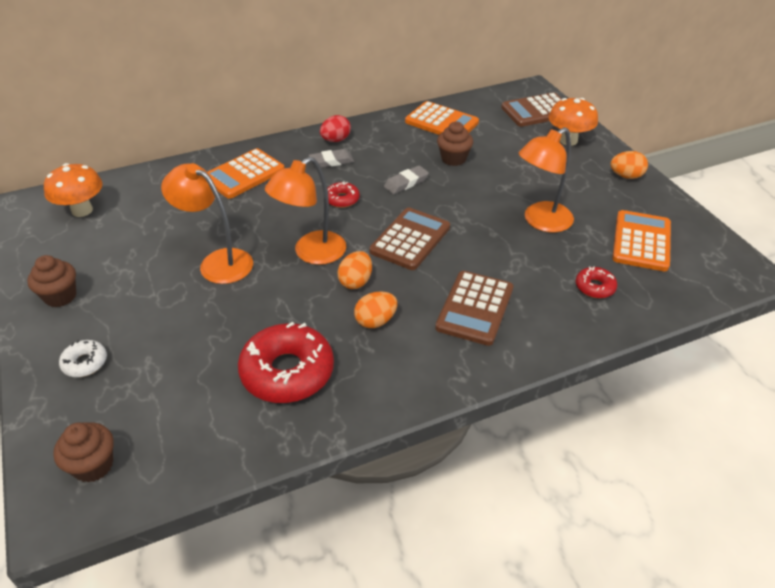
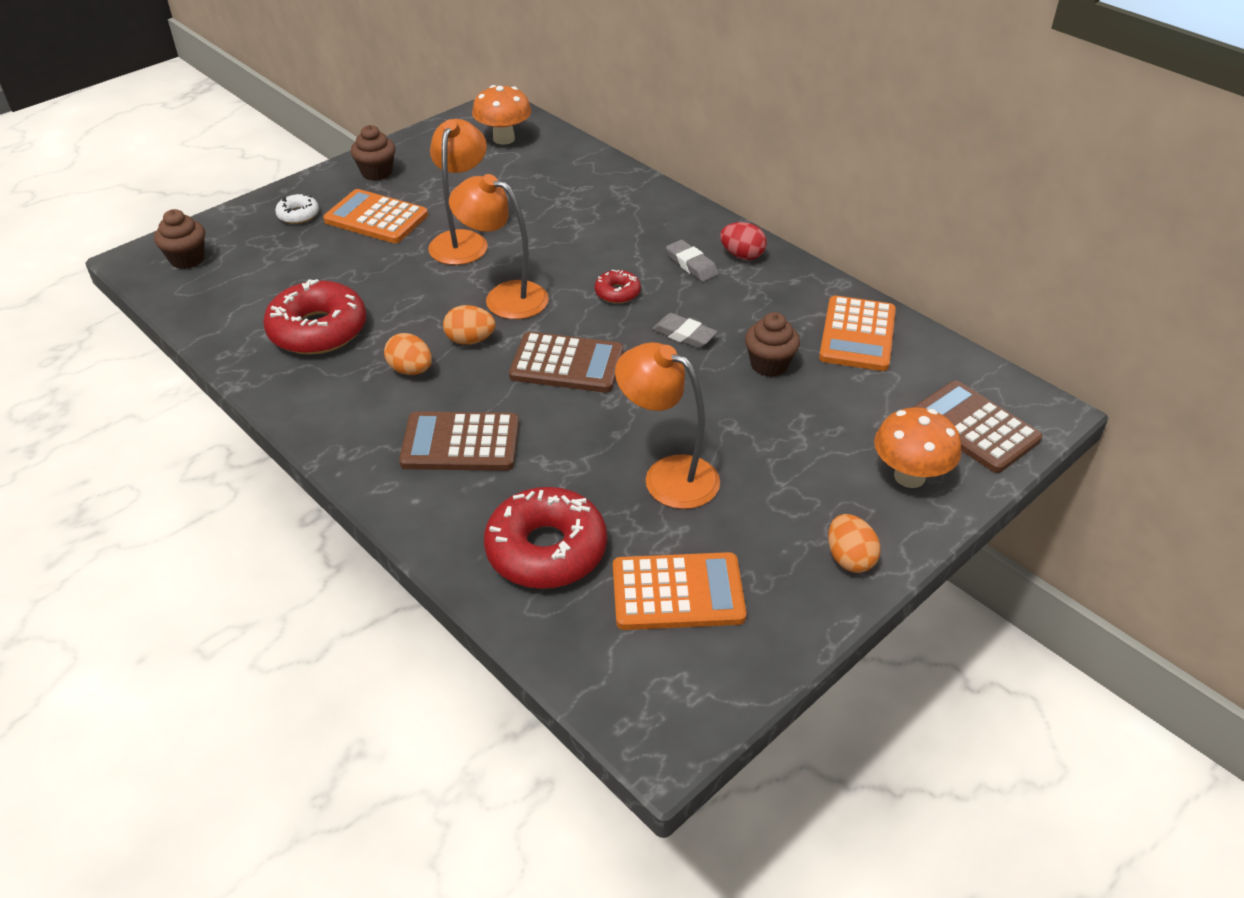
camera: 70 degrees right, 0 degrees up
orange calculator [208,148,284,199] -> orange calculator moved to [323,189,428,243]
red donut [576,267,617,298] -> red donut [484,487,607,589], size x2.07

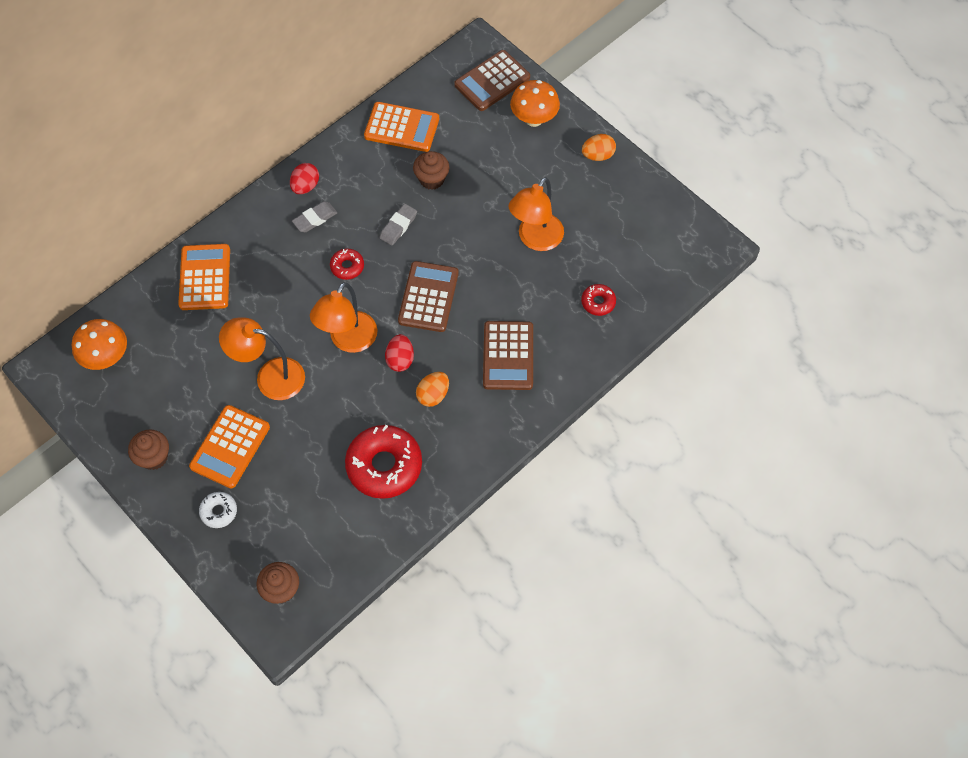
camera: 90 degrees left, 20 degrees up
orange egg [443,305,495,345] -> red egg [385,334,414,372]
red donut [484,487,607,589] -> red donut [581,284,616,316], size x0.48
orange calculator [613,552,747,630] -> orange calculator moved to [178,244,230,310]

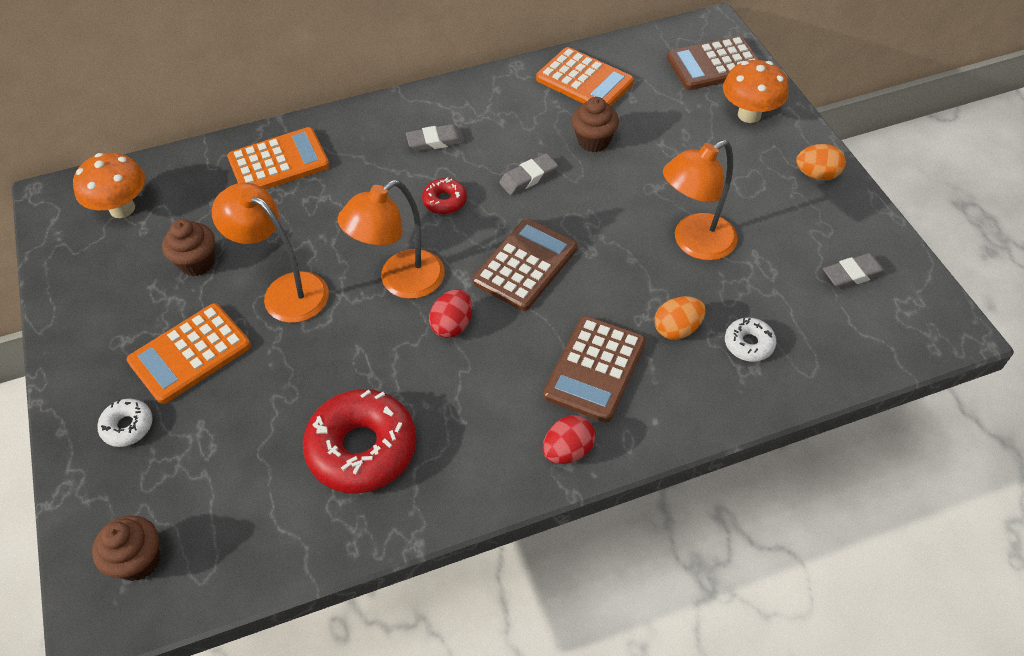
camera: 25 degrees right, 10 degrees down
brown cupcake [128,429,169,470] -> brown cupcake moved to [162,219,215,276]
orange calculator [178,244,230,310] -> orange calculator turned 45 degrees clockwise [227,127,330,190]
red egg [290,163,319,194] -> red egg moved to [543,415,595,464]
orange egg [416,372,449,407] -> orange egg moved to [654,296,705,340]
red donut [581,284,616,316] -> white donut [725,317,776,362]
none -> grey eraser [823,253,887,289]

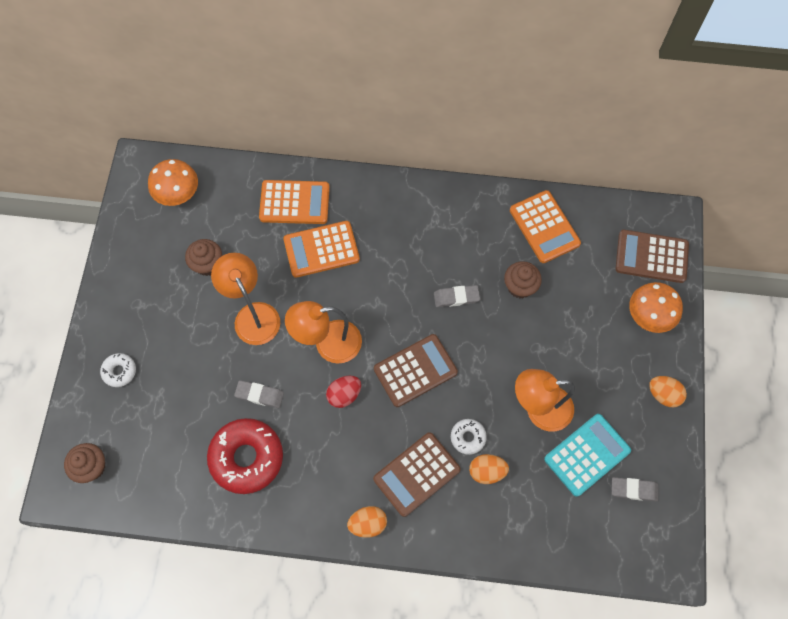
camera: 25 degrees right, 15 degrees up
orange calculator [127,303,251,404] -> orange calculator moved to [283,221,360,278]
grey eraser [406,124,465,151] -> grey eraser moved to [234,380,284,408]
red donut [422,177,467,214] -> none
red egg [543,415,595,464] -> orange egg [347,506,387,538]
white donut [725,317,776,362] -> white donut moved to [451,419,487,455]
none -> turquoise calculator [544,414,631,497]

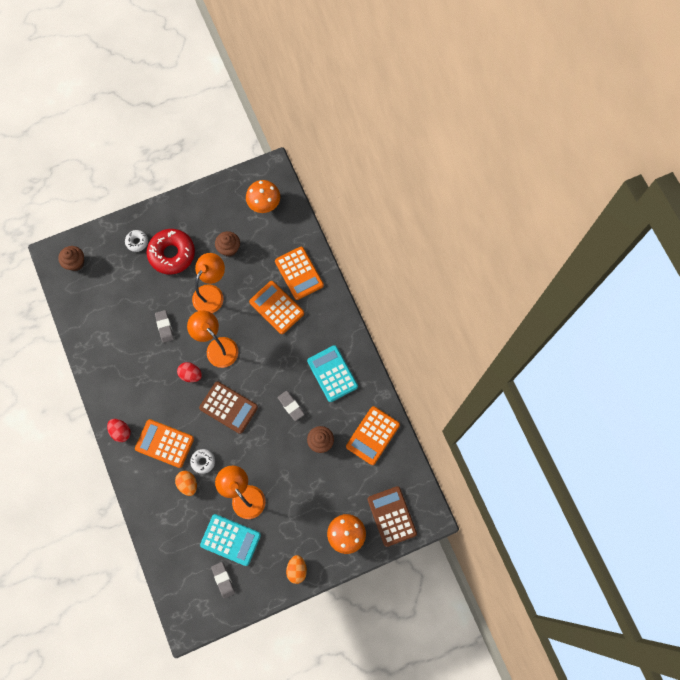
camera: 60 degrees right, 5 degrees up
red donut [207,418,283,494] -> red donut moved to [147,229,195,275]
orange egg [347,506,387,538] -> red egg [107,419,131,442]
brown calculator [373,432,461,517] -> orange calculator [135,419,194,468]
none -> turquoise calculator [307,345,358,402]

